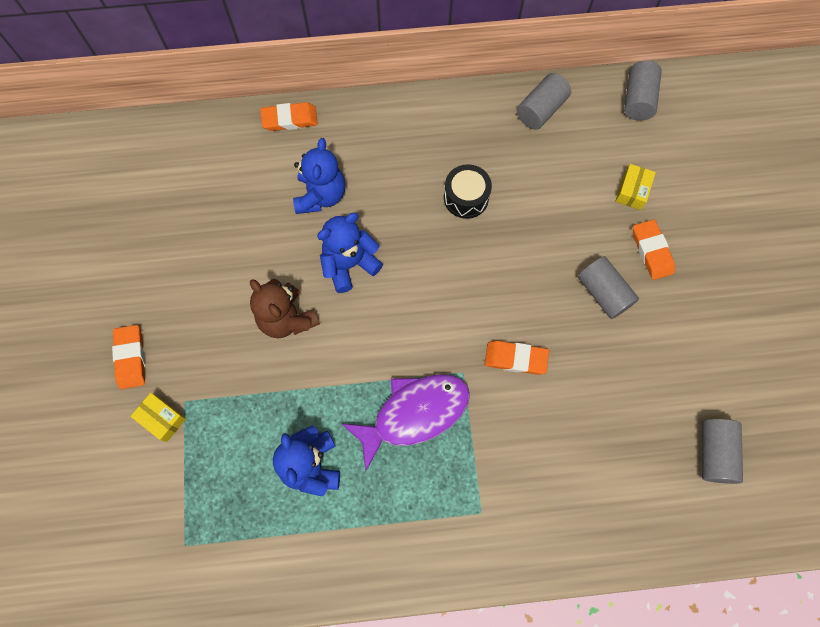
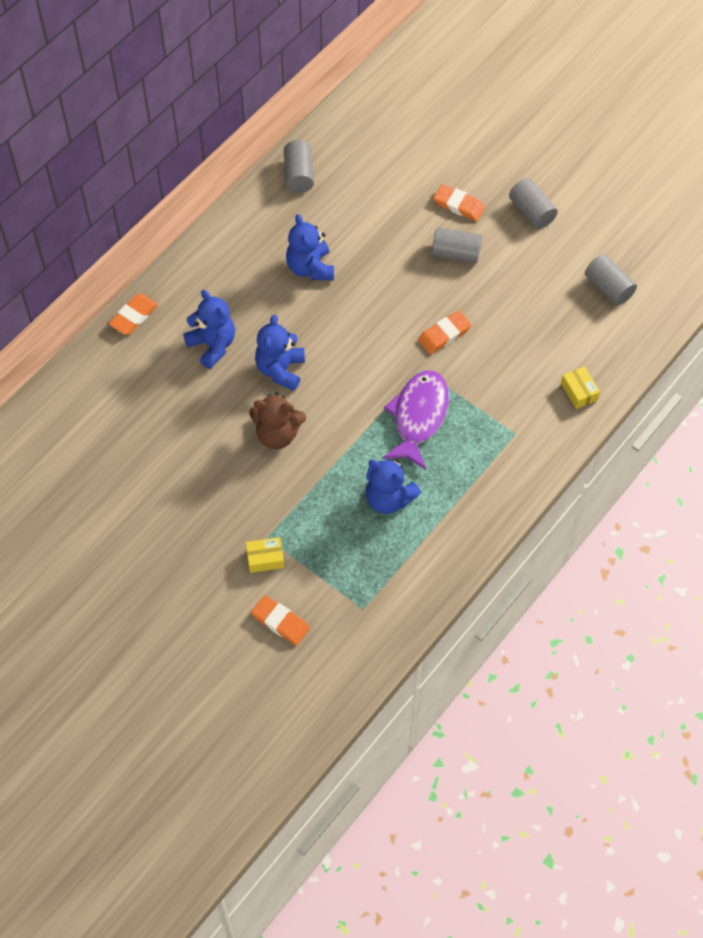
camera: 45 degrees left, 10 degrees down
orange eraser [112,325,145,389] -> orange eraser moved to [251,595,310,646]
black drum [444,164,492,219] -> blue teddy bear [286,214,334,280]
yellow box [615,164,656,210] -> yellow box moved to [561,366,600,409]
grey cylinder [624,60,662,121] -> grey cylinder moved to [509,178,558,229]

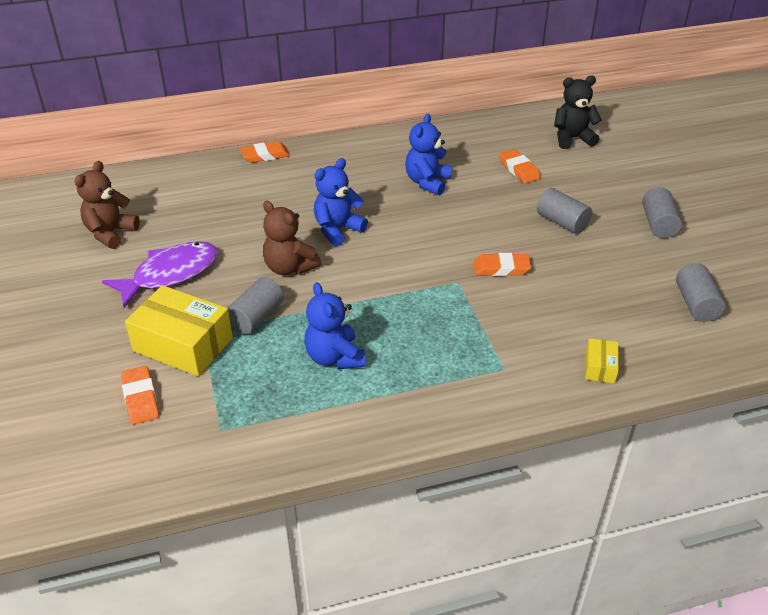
camera: 35 degrees right, 20 degrees down
blue teddy bear [183,290,235,369] -> none
yellow box [246,537,284,573] -> yellow box [125,285,233,376], size x2.10
grey cylinder [284,140,314,193] -> grey cylinder moved to [227,277,284,334]
purple fish [382,371,449,470] -> purple fish moved to [102,241,218,308]
orange eraser [433,184,485,221] -> orange eraser moved to [499,149,541,183]
none -> brown teddy bear [75,161,140,249]
none -> black teddy bear [554,75,602,149]

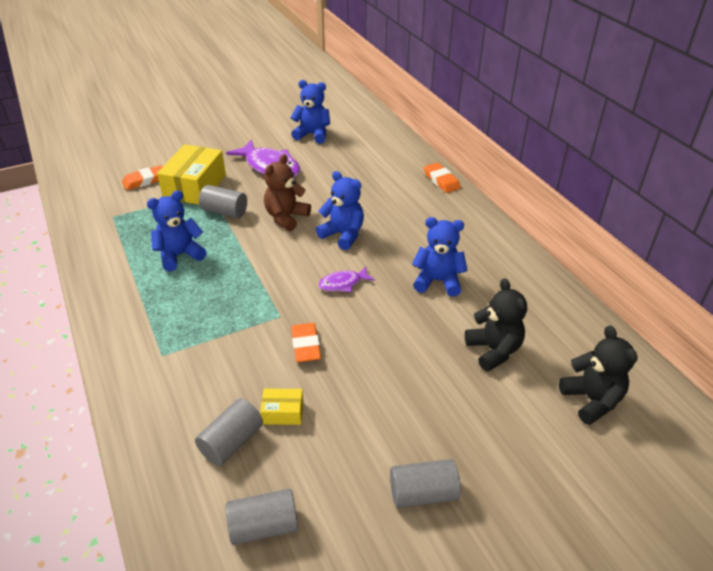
camera: 80 degrees right, 0 degrees up
brown teddy bear [75,161,140,249] -> blue teddy bear [290,80,330,144]
orange eraser [499,149,541,183] -> black teddy bear [465,278,527,372]
grey cylinder [537,188,592,234] -> grey cylinder moved to [195,398,263,466]
yellow box [585,338,619,384] -> yellow box moved to [260,388,303,425]
none -> purple fish [318,266,375,292]

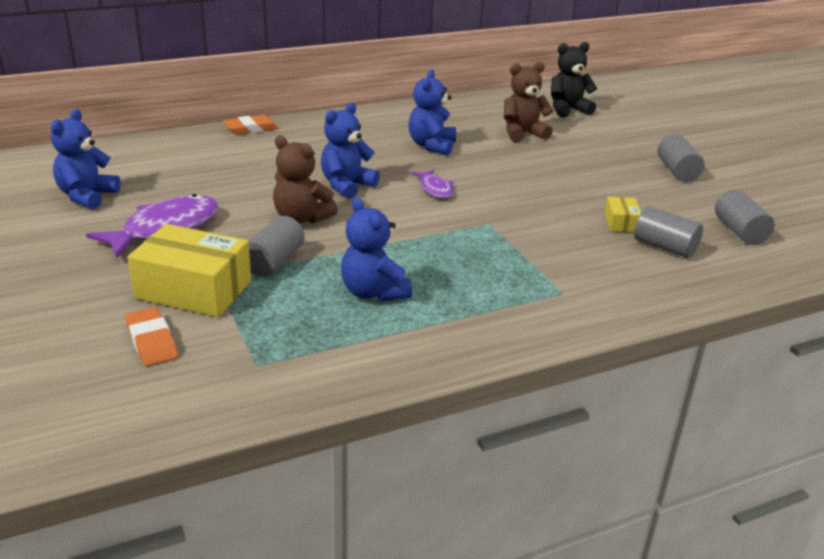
camera: 90 degrees left, 10 degrees down
orange eraser [291,323,321,362] -> none
black teddy bear [465,278,527,372] -> brown teddy bear [504,62,553,142]

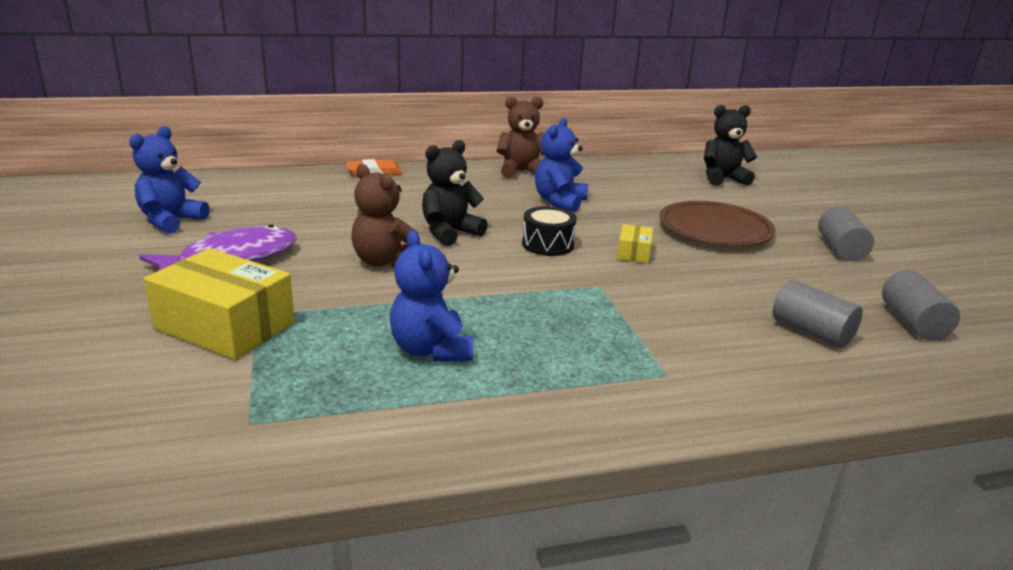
camera: 10 degrees right, 5 degrees down
orange eraser [125,307,178,366] -> none
grey cylinder [249,216,305,277] -> none
blue teddy bear [321,102,380,199] -> black teddy bear [422,140,488,246]
purple fish [411,169,453,198] -> black drum [522,206,577,256]
brown teddy bear [504,62,553,142] -> brown teddy bear moved to [496,96,544,178]
yellow box [605,197,641,233] -> yellow box moved to [617,224,653,263]
none -> brown plate [659,201,776,247]

